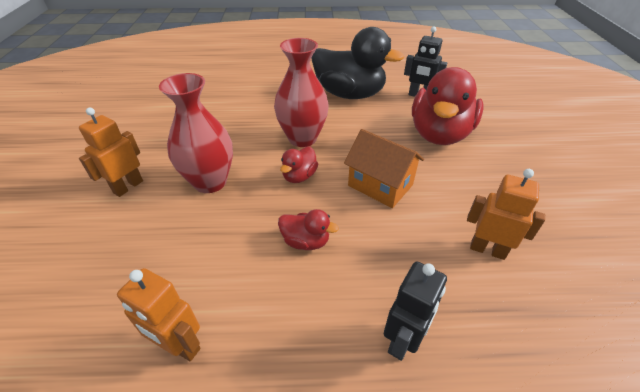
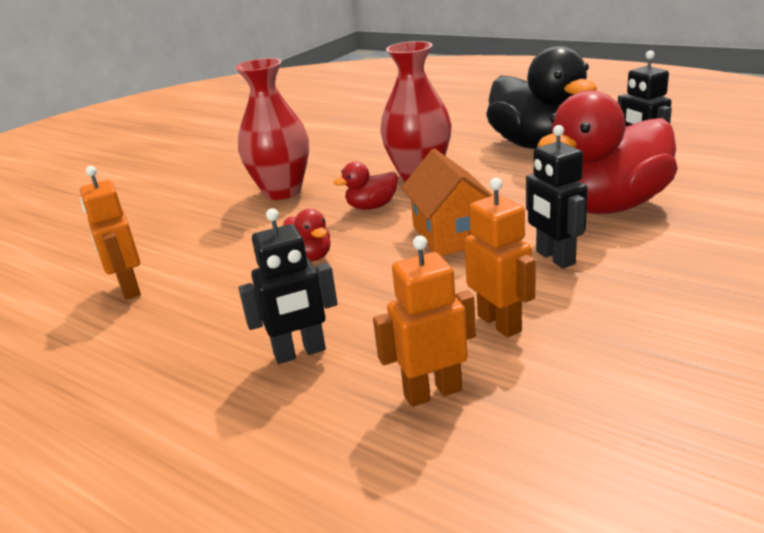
camera: 40 degrees right, 15 degrees down
orange robot [79,108,143,197] -> orange robot moved to [373,235,476,407]
none -> black robot [526,125,588,269]

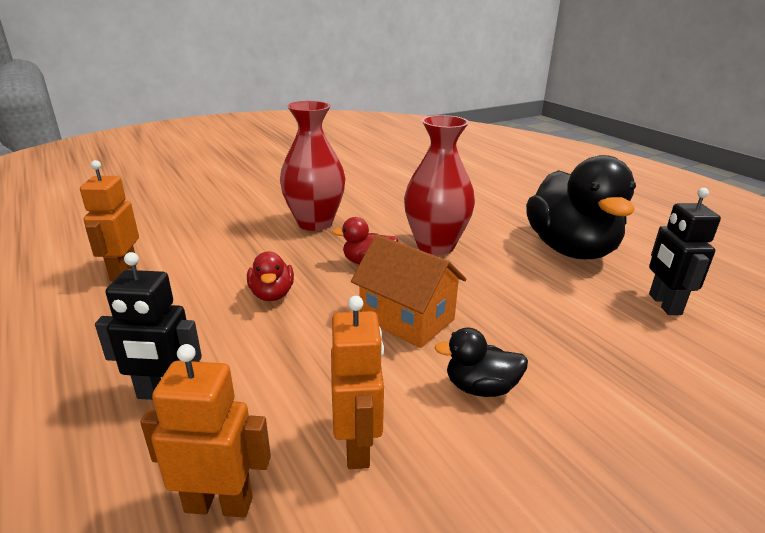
camera: 20 degrees right, 0 degrees up
orange house [401,149,492,256] -> orange house turned 60 degrees counterclockwise [351,235,466,348]
black robot [526,125,588,269] -> black duck [434,327,528,397]
red duck [537,90,678,214] -> none

